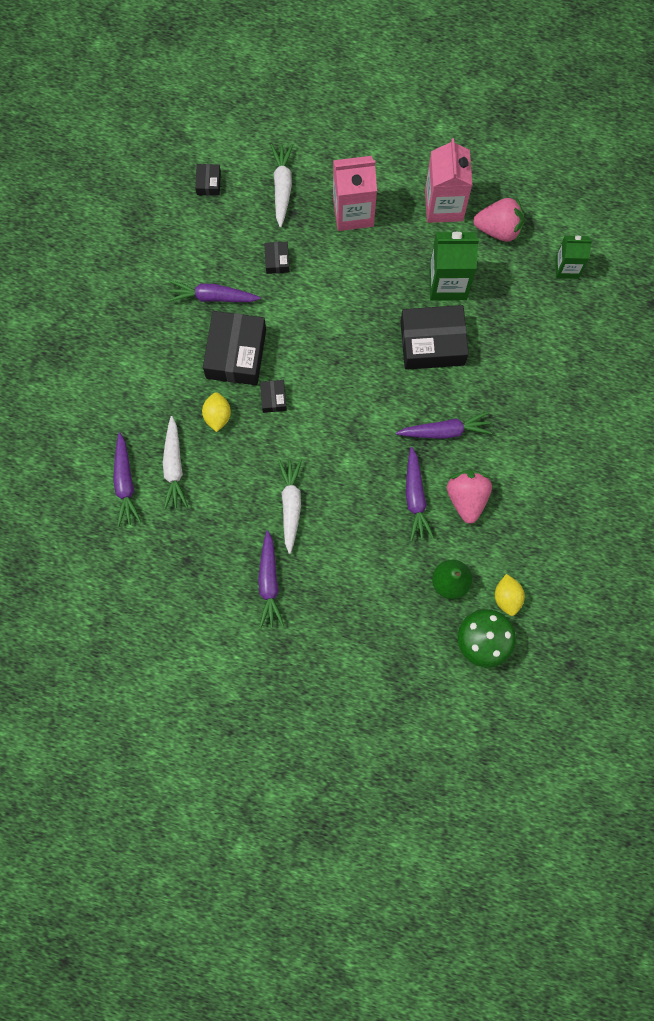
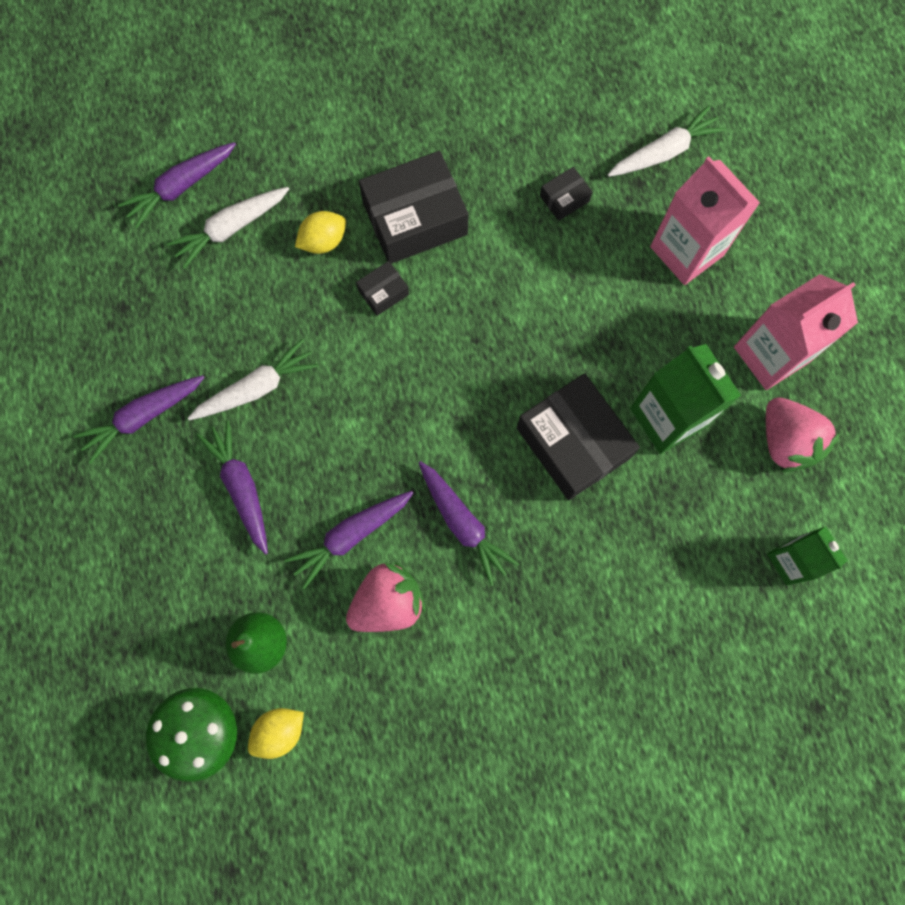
camera: 60 degrees right, 0 degrees up
purple carrot [167,280,261,302] -> purple carrot moved to [197,420,268,555]
black box [195,164,221,196] -> none

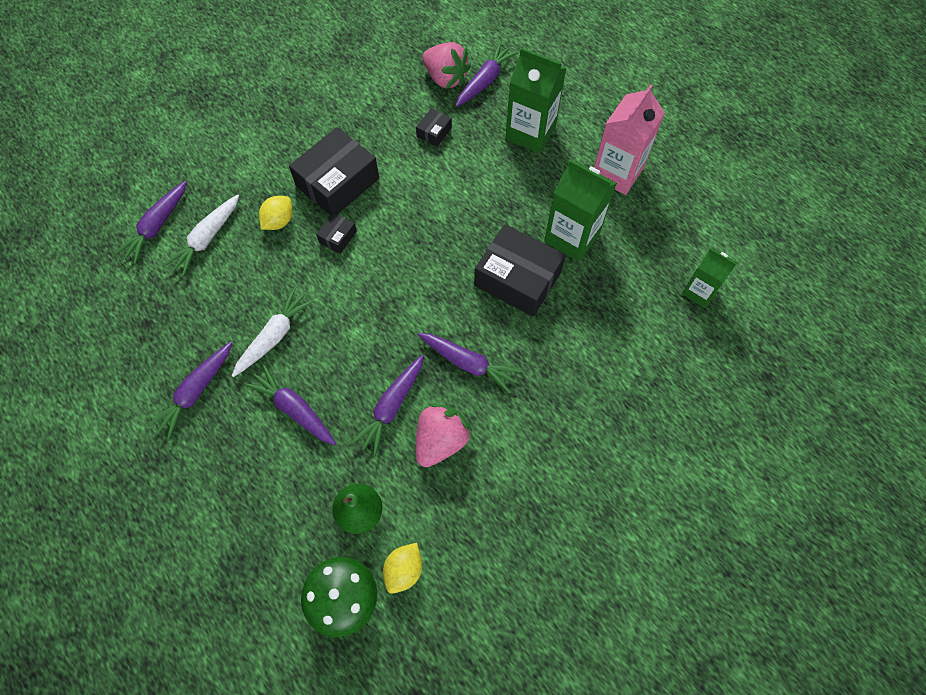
camera: 25 degrees left, 10 degrees down
white carrot [607,105,726,177] -> purple carrot [456,42,519,107]
pink carton [650,156,760,285] -> green carton [506,48,567,153]
pink strawberry [766,397,840,472] -> pink strawberry moved to [422,42,471,89]

